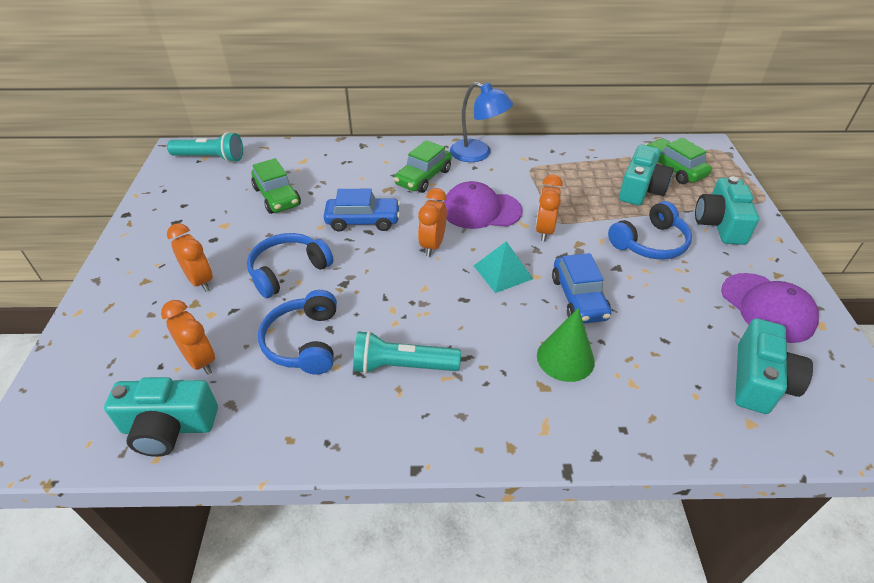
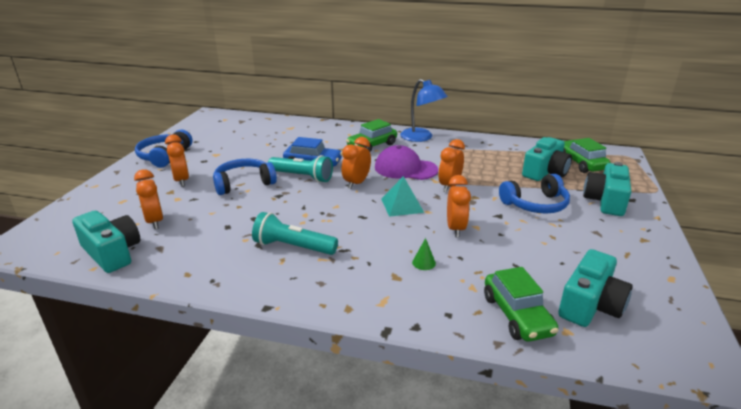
camera: 15 degrees right, 15 degrees down
turquoise camera [104,377,218,457] -> turquoise camera turned 150 degrees counterclockwise [72,211,140,273]
turquoise flashlight [167,132,243,163] -> turquoise flashlight moved to [268,155,333,183]
green car [251,158,301,214] -> green car moved to [484,267,559,342]
blue headphones [258,290,337,374] -> blue headphones moved to [135,130,192,167]
green cone [537,308,595,382] -> green cone [412,238,436,270], size x0.49
blue car [552,253,611,324] -> orange clock [447,175,471,237]
purple cap [721,273,819,343] -> none

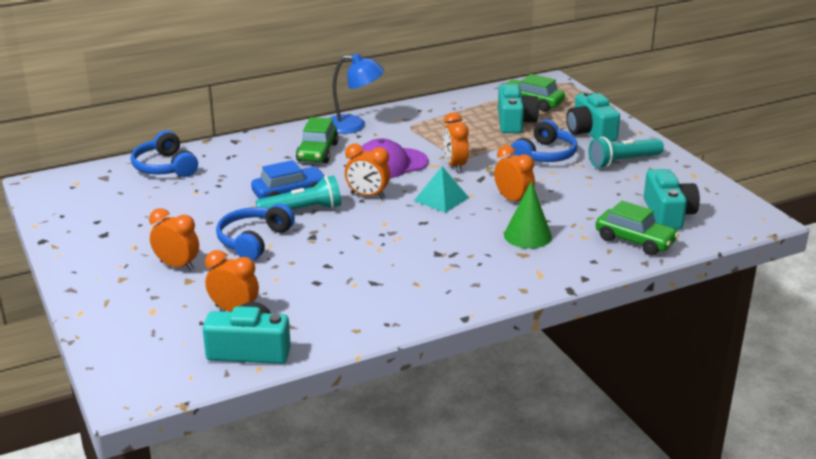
camera: 40 degrees left, 0 degrees up
blue headphones [135,130,192,167] -> blue headphones moved to [131,130,198,177]
turquoise flashlight [252,212,338,255] -> turquoise flashlight moved to [589,137,664,168]
orange clock [341,137,371,189] -> orange clock turned 60 degrees counterclockwise [345,144,390,199]
green cone [412,238,436,270] -> green cone [504,181,552,248], size x2.06

